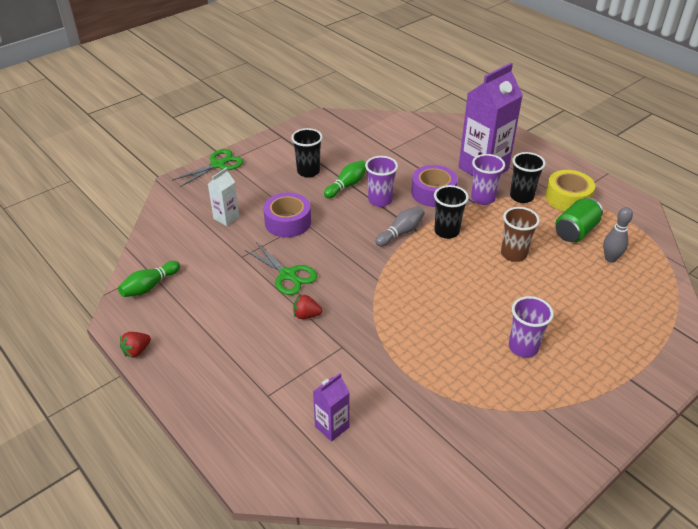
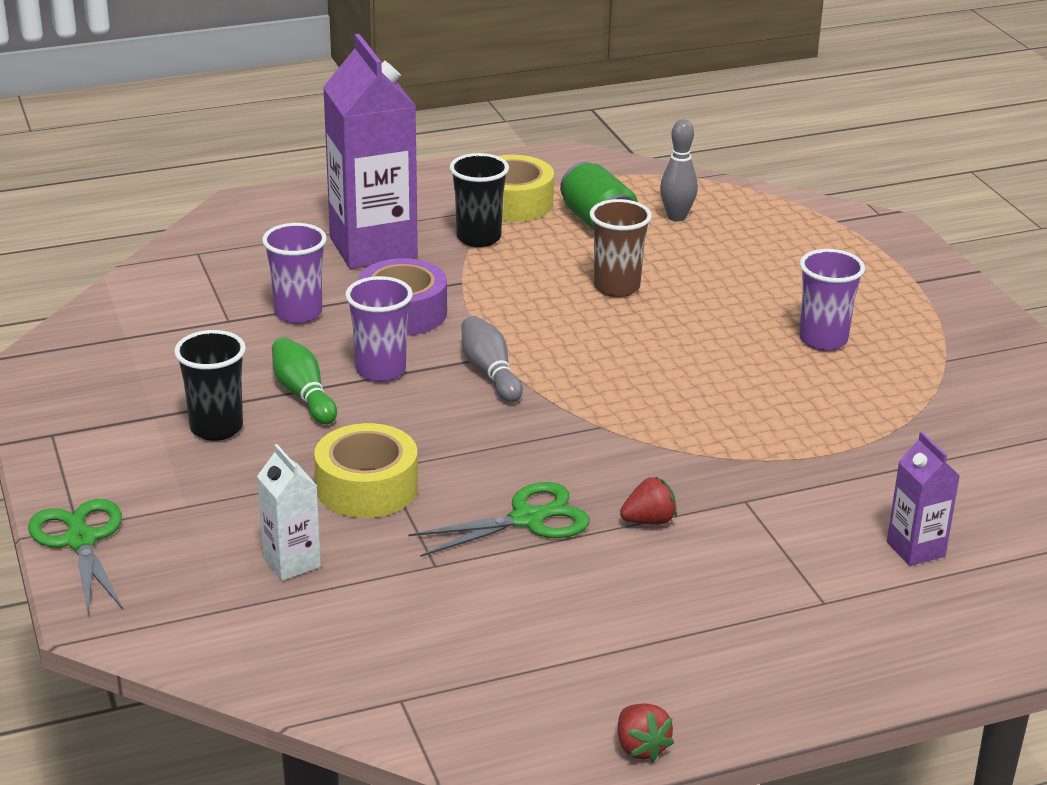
camera: 70 degrees left, 10 degrees down
green bowling pin [118,261,180,297] -> none
purple tape [263,193,311,237] -> yellow tape [314,423,418,518]
red strawberry [293,295,322,319] -> red strawberry turned 135 degrees counterclockwise [620,476,677,525]
black cup [434,185,469,239] -> none
purple cup [471,154,505,205] -> purple cup moved to [262,223,327,324]

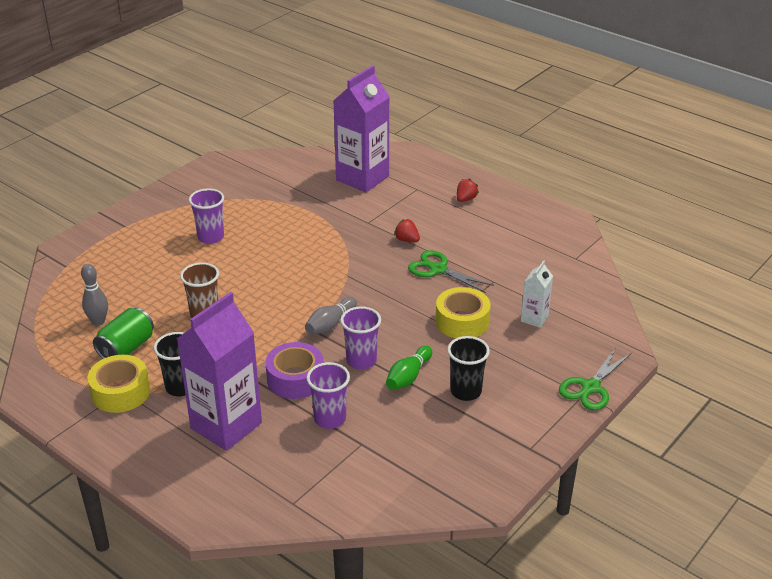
camera: 120 degrees left, 5 degrees up
red strawberry [618,704,674,762] -> red strawberry moved to [457,179,479,202]
purple carton [887,432,960,566] -> purple carton [334,65,390,192], size x2.10

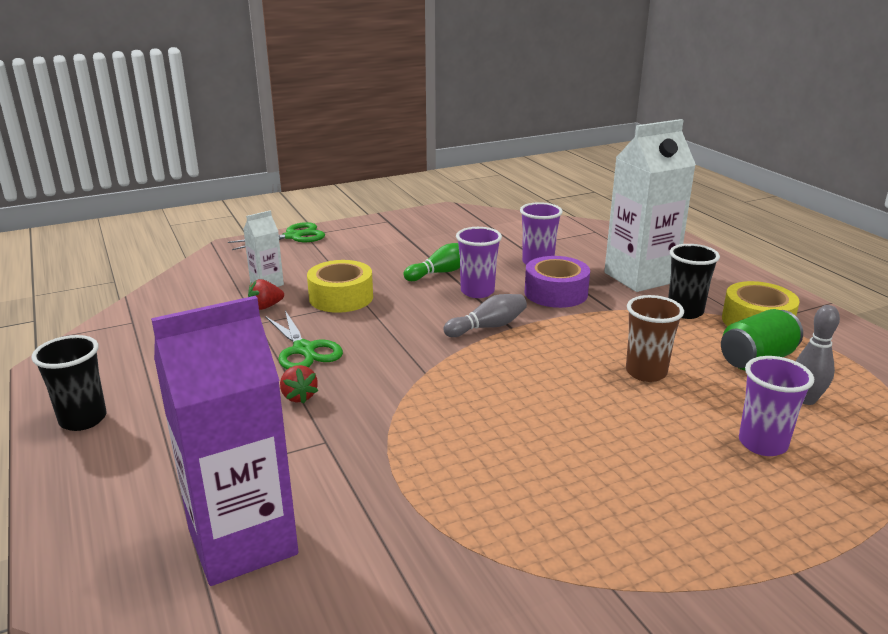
camera: 155 degrees left, 10 degrees down
purple carton [177,292,262,451] -> white carton [604,119,696,292]
purple cup [189,188,224,244] -> purple cup moved to [739,356,814,456]
black cup [447,336,490,401] -> black cup moved to [31,335,106,431]
red strawberry [457,179,479,202] -> red strawberry moved to [248,279,284,310]

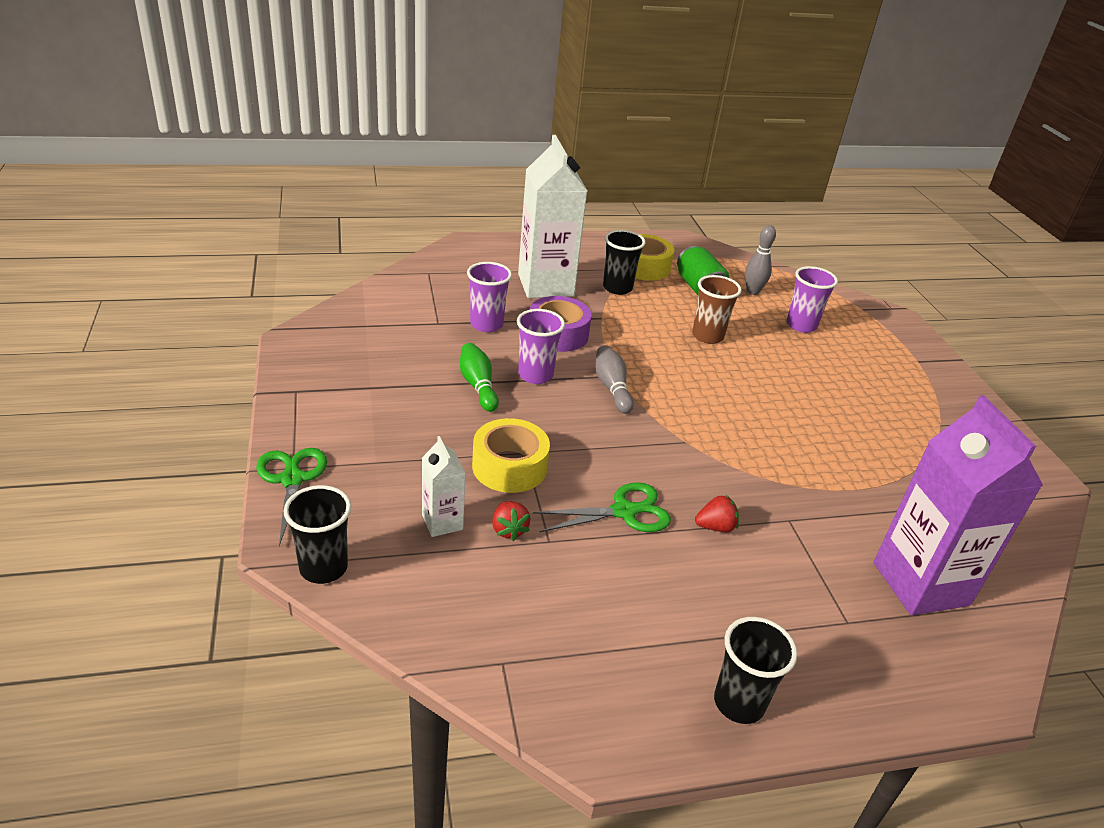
camera: 80 degrees left, 10 degrees up
none -> black cup [284,485,351,584]

